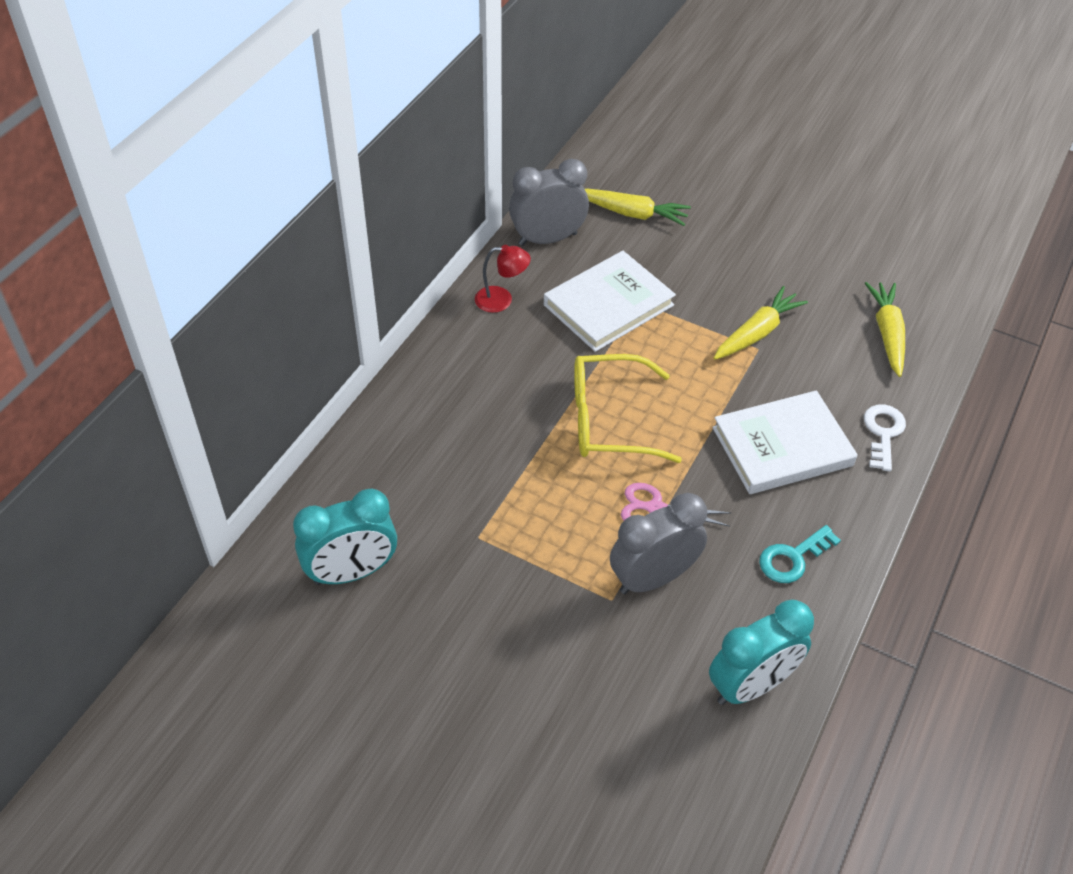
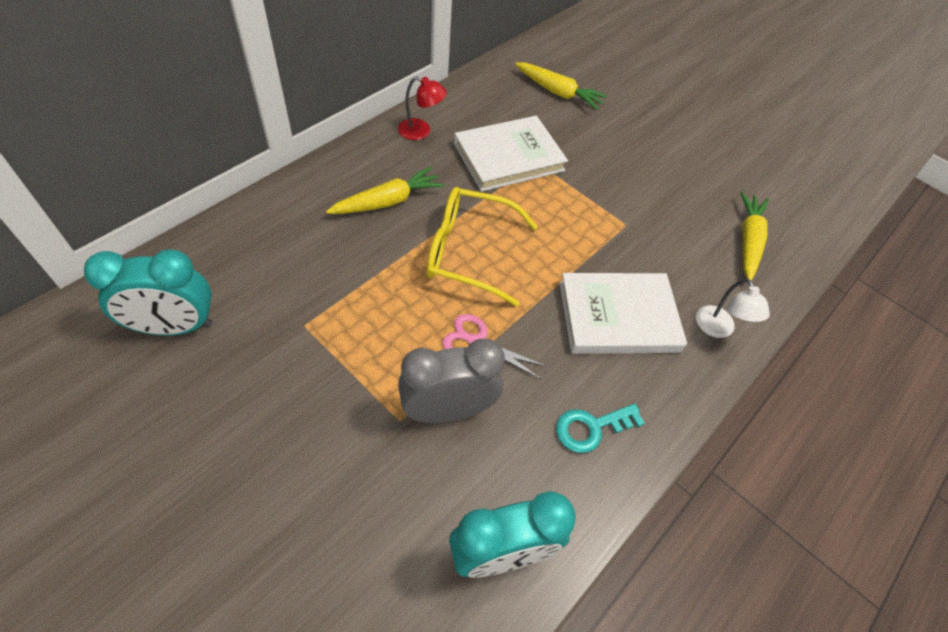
camera: 10 degrees right, 5 degrees up
grey clock [509,159,589,246] -> none
yellow carrot [714,286,808,360] -> yellow carrot moved to [326,167,445,214]
white key [864,404,906,471] -> white lamp [696,279,770,338]

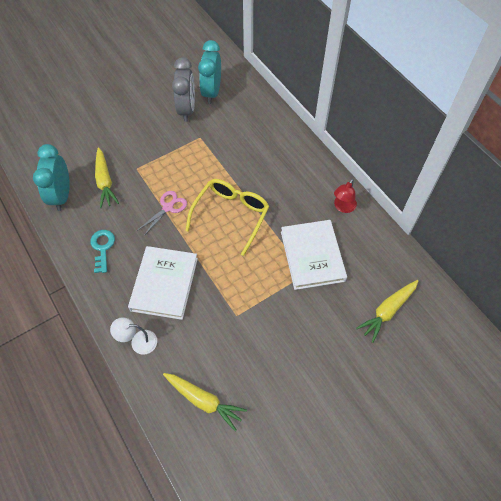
camera: 110 degrees right, 5 degrees up
yellow carrot [326,167,445,214] -> yellow carrot moved to [95,147,119,208]
grey clock [398,339,505,423] -> grey clock moved to [172,57,195,122]

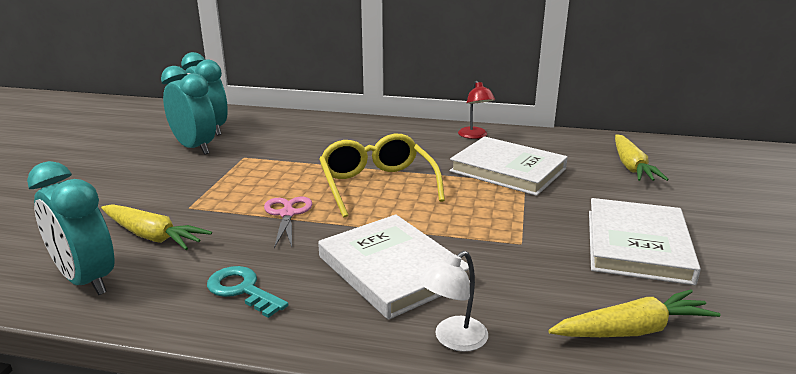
camera: 45 degrees left, 35 degrees down
grey clock [172,57,195,122] -> turquoise clock [161,66,216,155]
none -> white book [589,198,701,285]

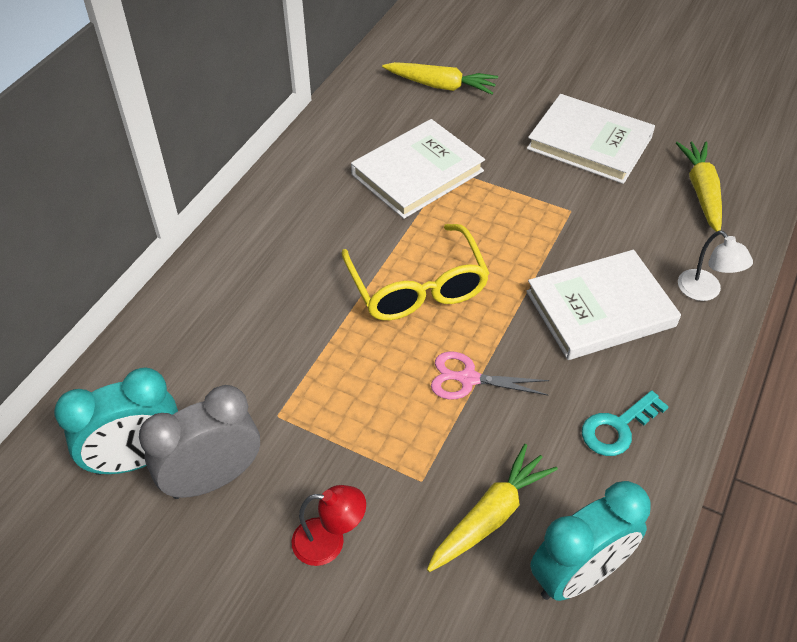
camera: 75 degrees left, 25 degrees up
turquoise clock [161,66,216,155] -> grey clock [139,385,260,499]
yellow glasses [319,134,445,217] -> yellow glasses turned 105 degrees counterclockwise [342,224,490,320]
red lamp [458,81,495,139] -> red lamp moved to [292,485,366,566]

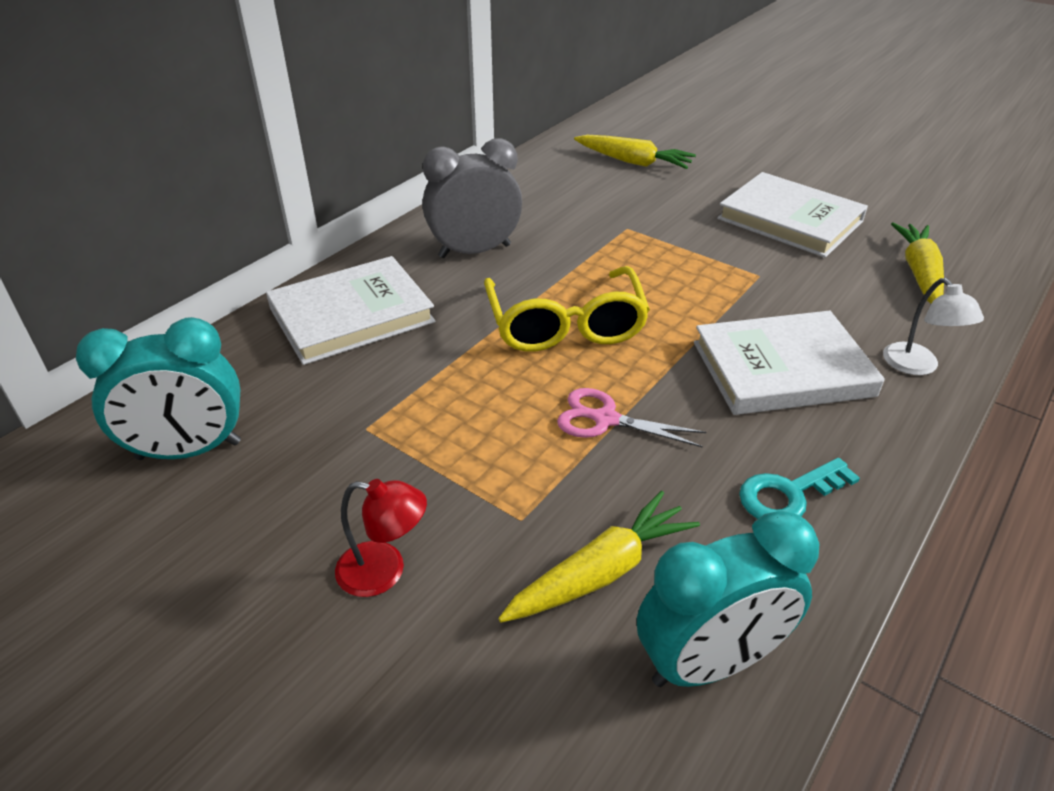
camera: 10 degrees right, 10 degrees down
grey clock [139,385,260,499] -> grey clock moved to [423,138,522,258]
white book [351,119,485,219] -> white book moved to [266,256,435,365]

